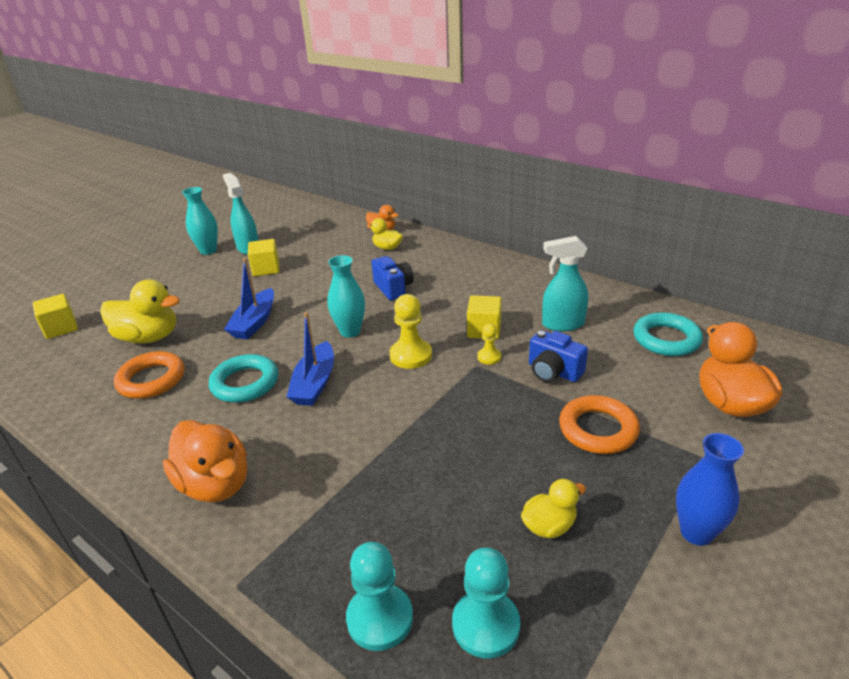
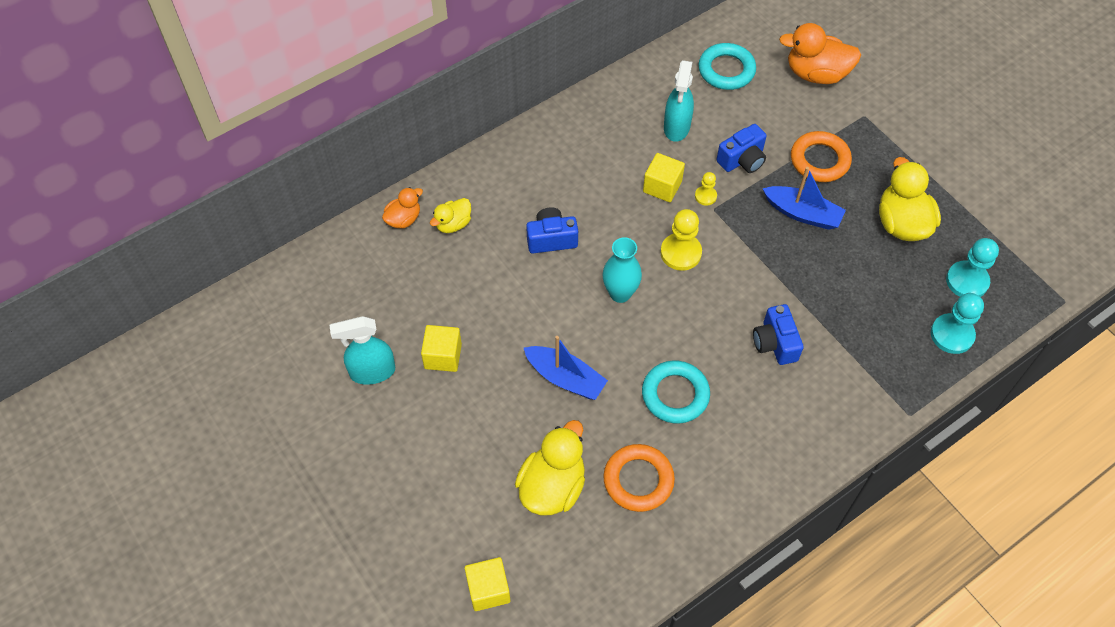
camera: 75 degrees left, 25 degrees up
orange duck [163,420,247,502] -> none
turquoise vase [182,187,218,255] -> none
blue boat [286,312,334,406] -> blue boat moved to [763,167,846,230]
yellow duck [521,479,586,538] -> yellow duck [879,157,941,241], size x1.79
blue vase [676,433,744,546] -> none
none -> blue camera [753,304,804,365]

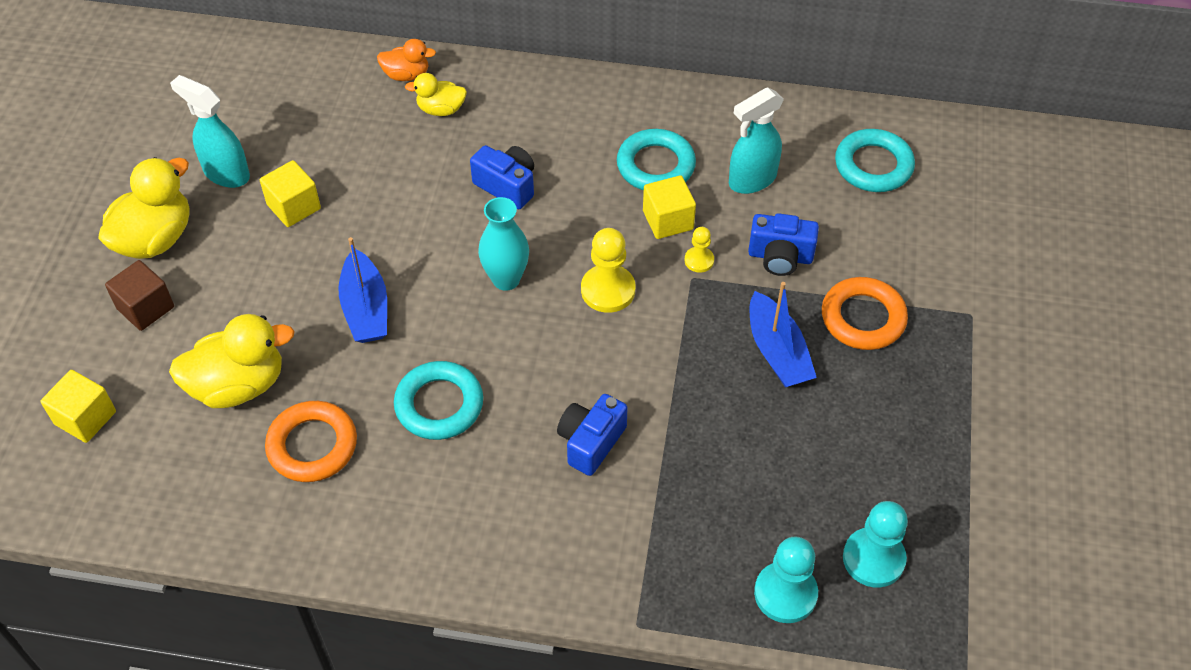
camera: 45 degrees right, 5 degrees down
orange duck [779,23,861,84] -> none
yellow duck [879,157,941,241] -> yellow duck moved to [98,157,189,259]
none -> brown cube [105,260,174,331]
none -> turquoise ring [617,129,696,190]

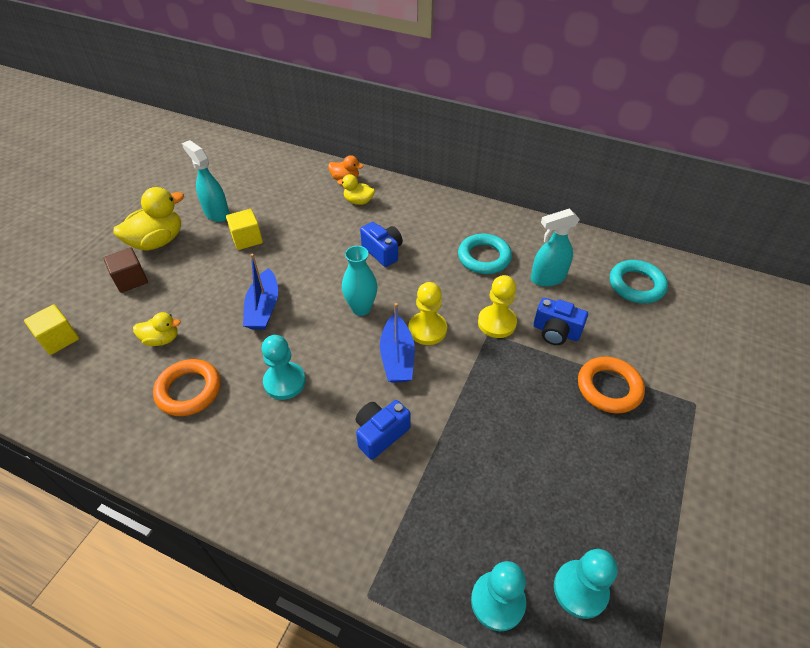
camera: 15 degrees right, 5 degrees down
yellow duck [169,314,295,408] -> yellow duck [133,312,181,346], size x0.56
turquoise ring [394,361,483,440] -> turquoise pawn [262,335,306,400]
yellow cube [643,175,696,239] -> none
yellow pawn [684,227,714,273] -> yellow pawn [478,275,517,338], size x1.81
blue boat [750,282,817,388] -> blue boat moved to [380,303,415,383]

